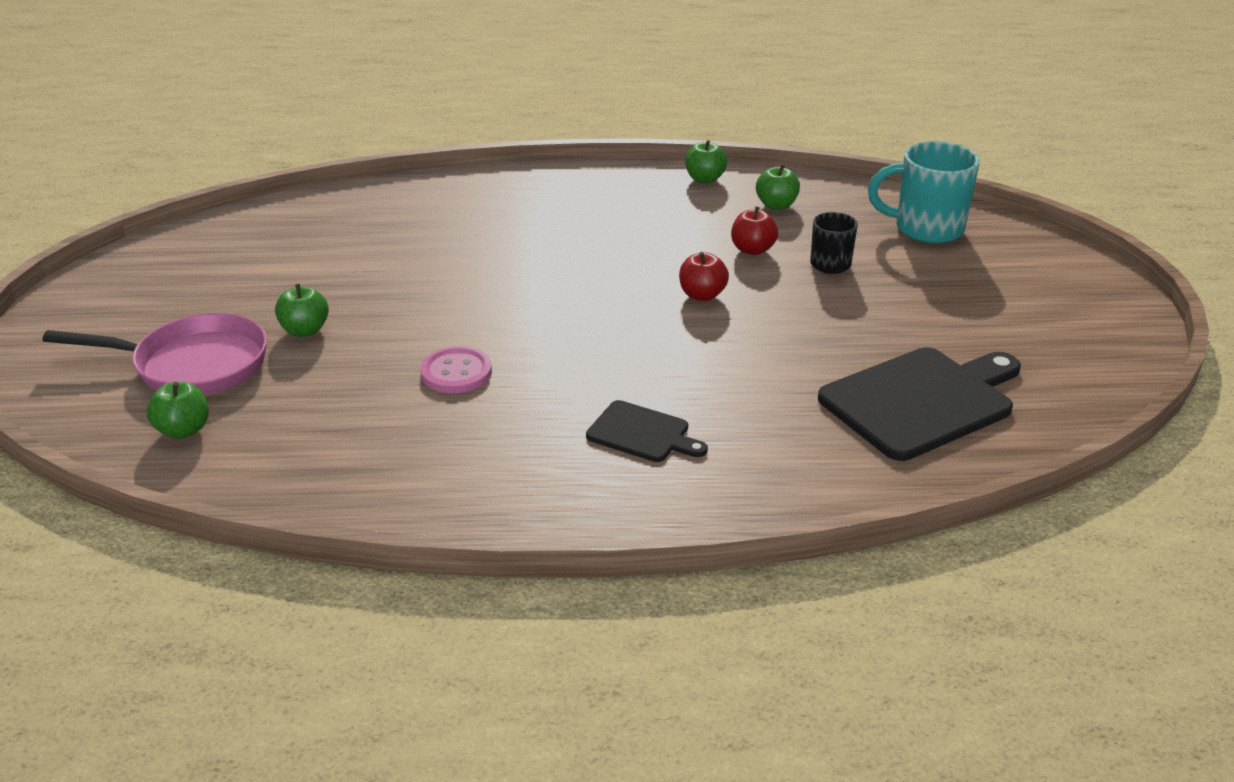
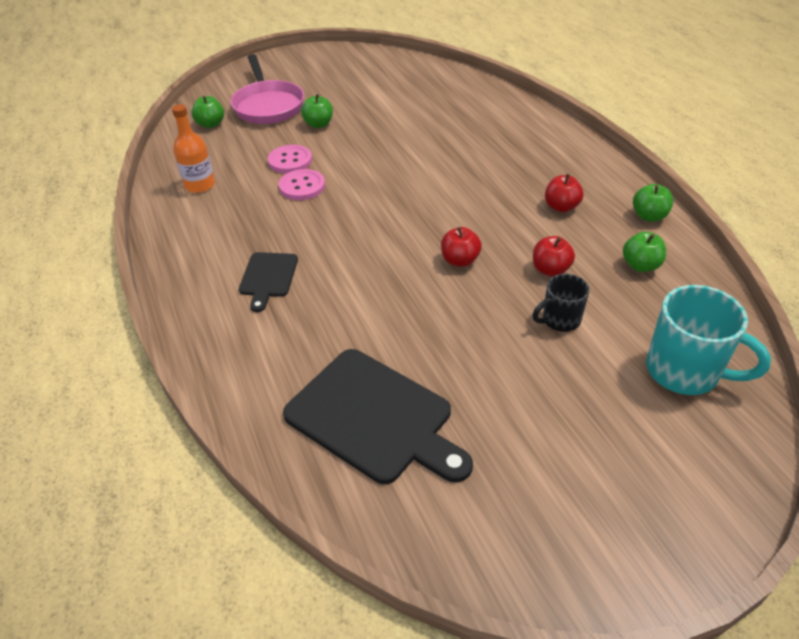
camera: 70 degrees right, 10 degrees up
turquoise mug [868,141,980,244] -> turquoise mug turned 135 degrees clockwise [646,285,771,395]
none -> orange bottle [172,104,215,193]
none -> pink button [268,145,312,173]
none -> red apple [545,174,583,212]

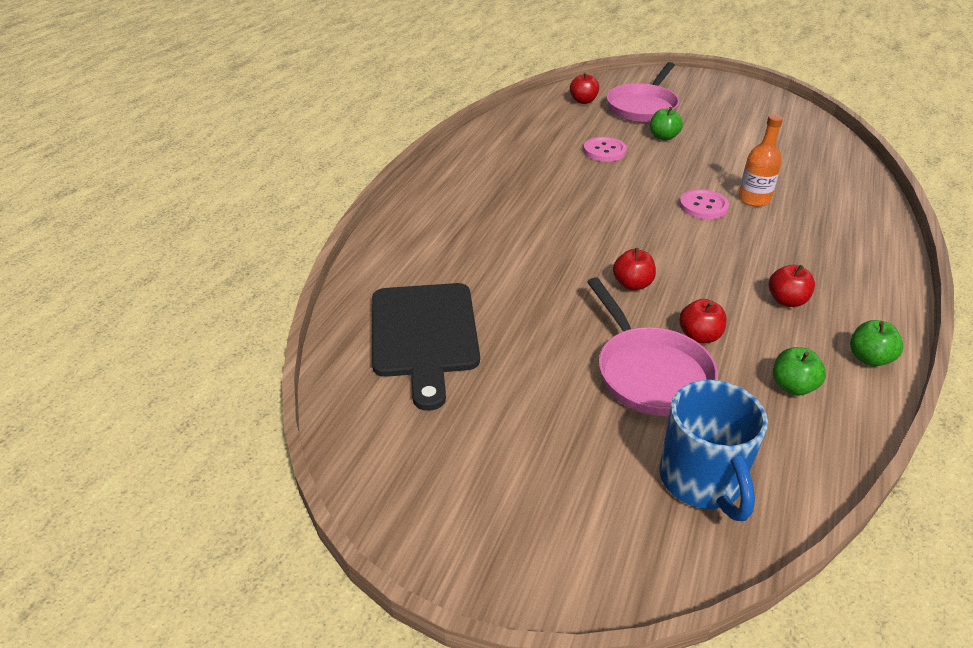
camera: 45 degrees right, 5 degrees down
orange bottle [172,104,215,193] -> orange bottle moved to [738,114,783,206]
green apple [192,96,224,128] -> red apple [570,73,599,104]
black cutting board [239,252,298,312] -> none
pink button [279,169,325,200] -> pink button moved to [679,189,729,219]
black mug [533,274,590,332] -> pink pan [587,277,718,416]
turquoise mug [646,285,771,395] -> blue mug [659,380,768,521]

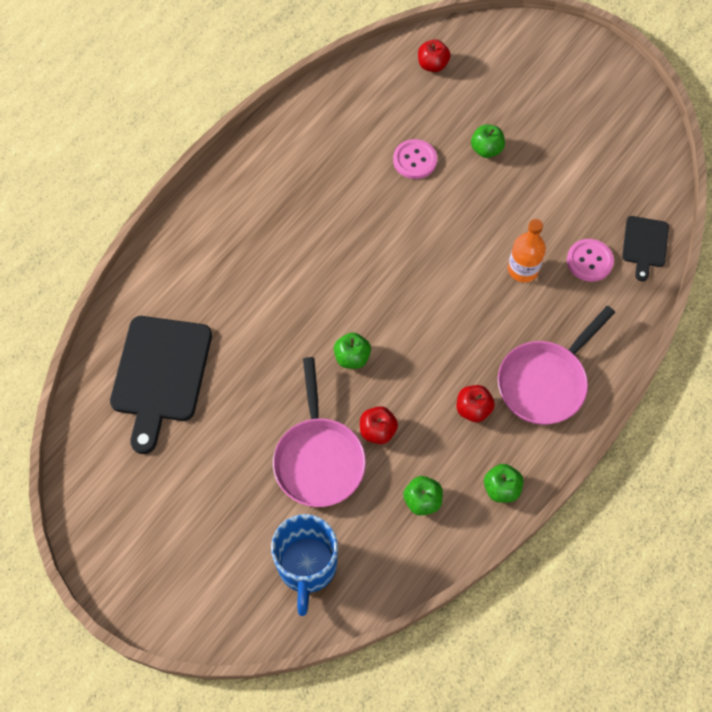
camera: 15 degrees right, 25 degrees up
pink pan [606,62,679,123] -> pink pan moved to [498,306,615,425]
red apple [613,248,656,290] -> green apple [334,333,371,369]
pink button [679,189,729,219] -> pink button moved to [567,239,614,282]
none -> black cutting board [622,216,669,281]

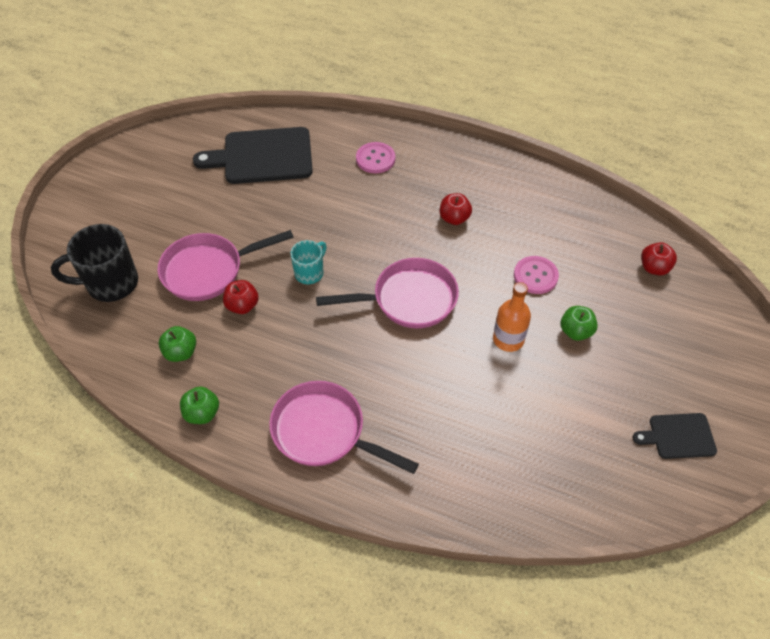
camera: 75 degrees right, 10 degrees down
blue mug [271,514,338,616] -> black mug [51,224,138,302]
green apple [334,333,371,369] -> turquoise mug [290,240,327,284]
red apple [457,385,495,422] -> red apple moved to [440,193,472,225]
orange bottle [508,219,546,282] -> orange bottle moved to [493,282,531,352]
pink button [567,239,614,282] -> pink button moved to [356,142,395,173]
black cutting board [622,216,669,281] -> black cutting board moved to [633,413,717,459]
none -> pink pan [316,258,459,328]

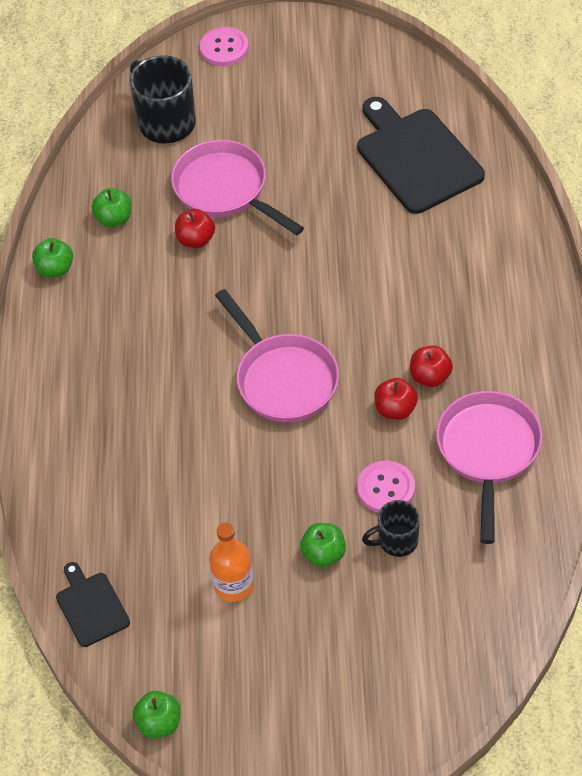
camera: 70 degrees right, 0 degrees up
pink pan [269,381,419,474] -> pink pan moved to [436,391,542,544]
turquoise mug [290,240,327,284] -> none
pink button [356,142,395,173] -> pink button moved to [200,27,249,66]
orange bottle [493,282,531,352] -> orange bottle moved to [209,523,254,602]
black cutting board [633,413,717,459] -> black cutting board moved to [56,562,130,647]
red apple [641,242,677,275] -> red apple moved to [374,378,418,420]
none -> green apple [133,691,181,739]
none -> black mug [362,500,420,557]

